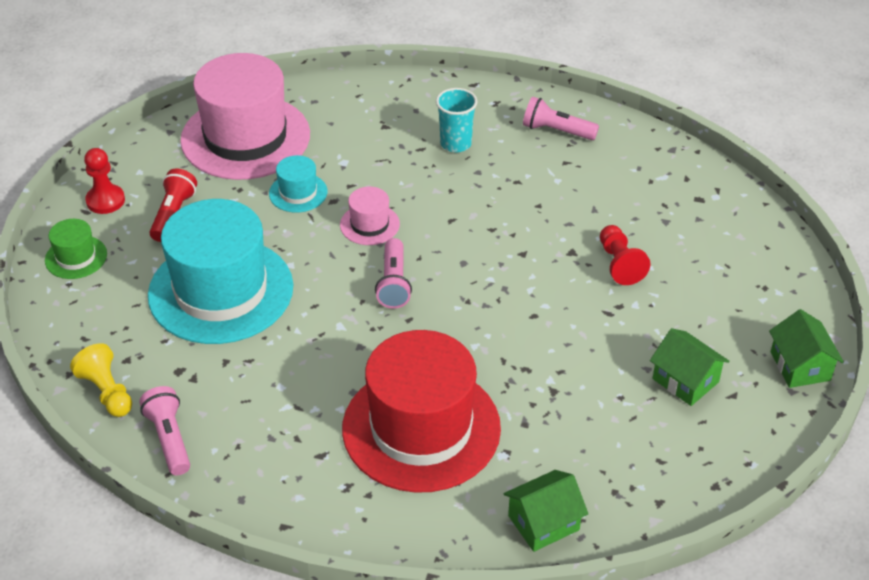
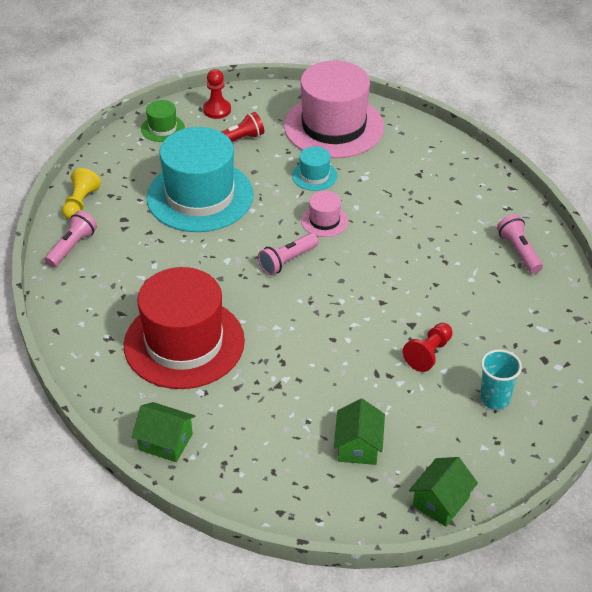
camera: 50 degrees right, 0 degrees up
turquoise cup [436,88,477,152] -> turquoise cup moved to [480,350,522,410]

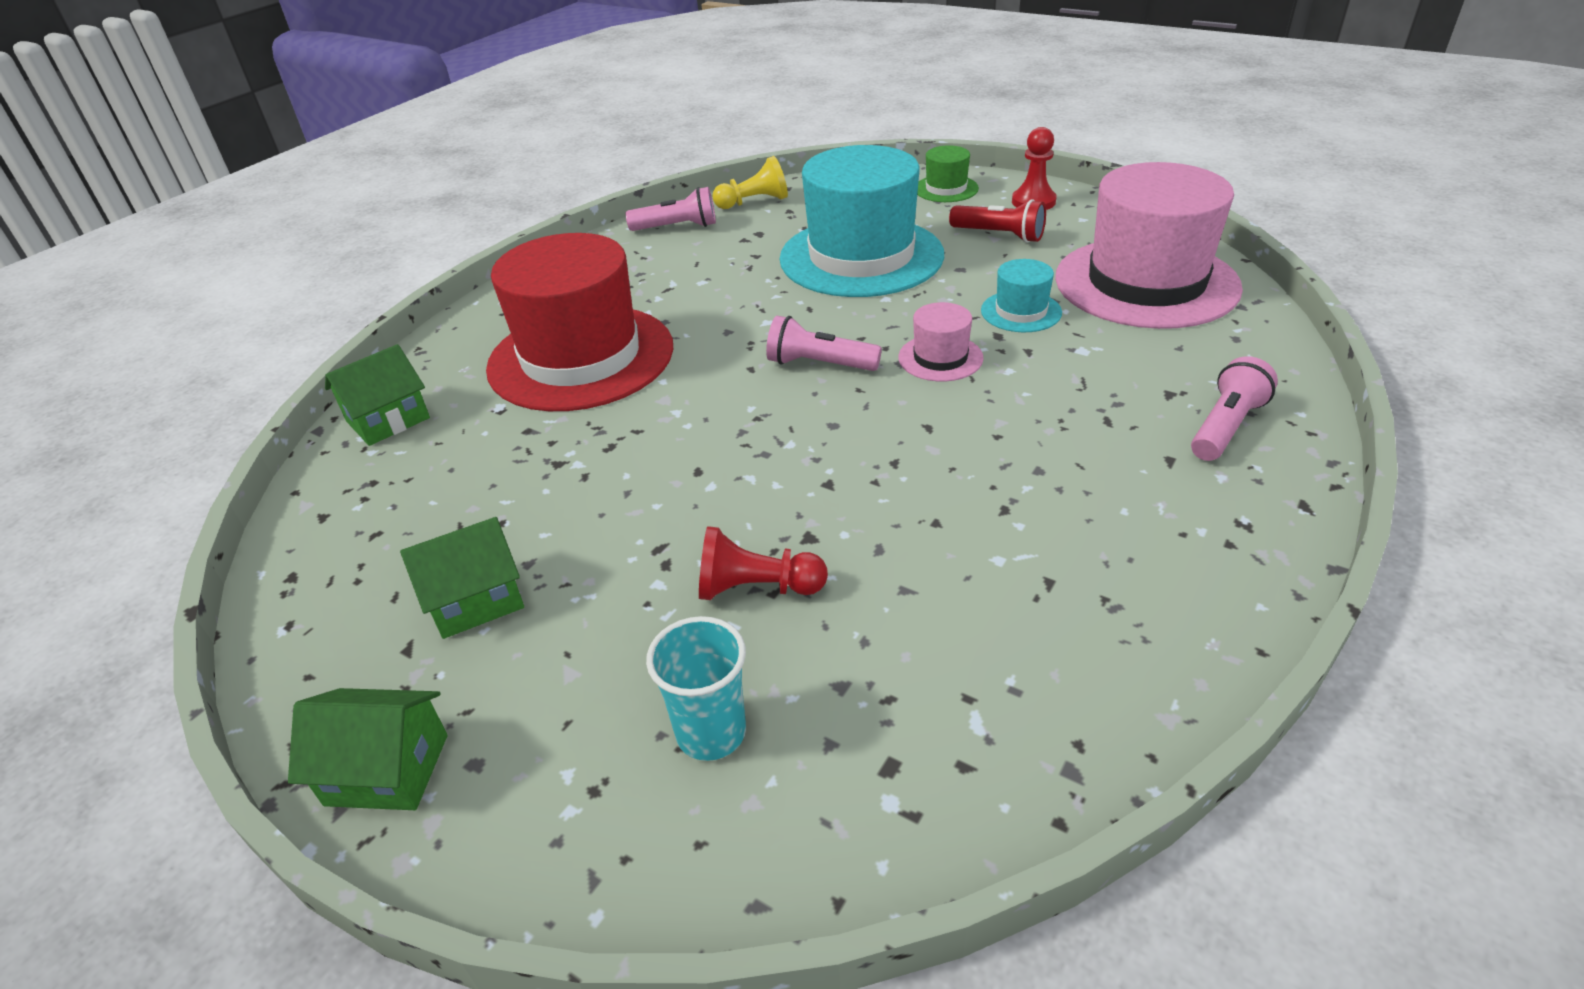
camera: 60 degrees right, 5 degrees down
green house [132,402,195,462] -> green house turned 60 degrees clockwise [325,344,430,446]
pink flashlight [497,214,543,274] -> pink flashlight moved to [1191,356,1278,461]

